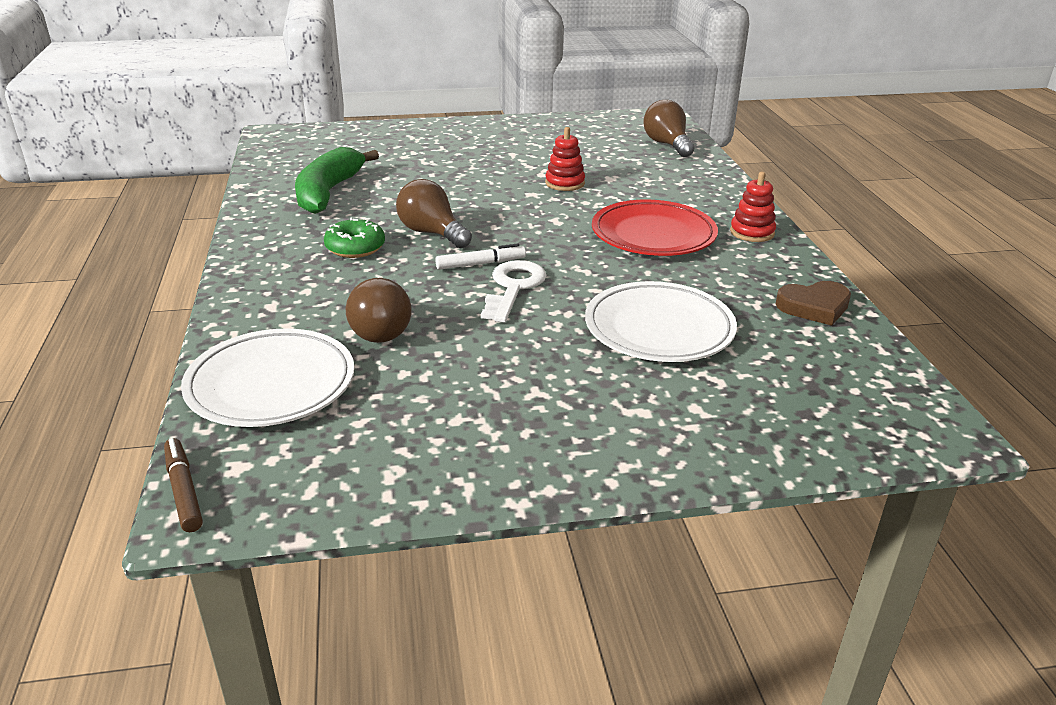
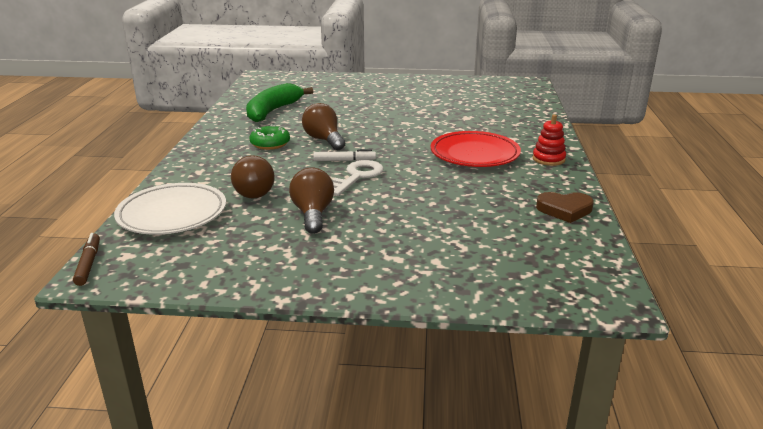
camera: 15 degrees right, 5 degrees down
red stacking toy [545,127,585,191] -> none
white plate [585,281,737,362] -> none
brown light bulb [643,100,694,157] -> brown light bulb moved to [289,167,334,234]

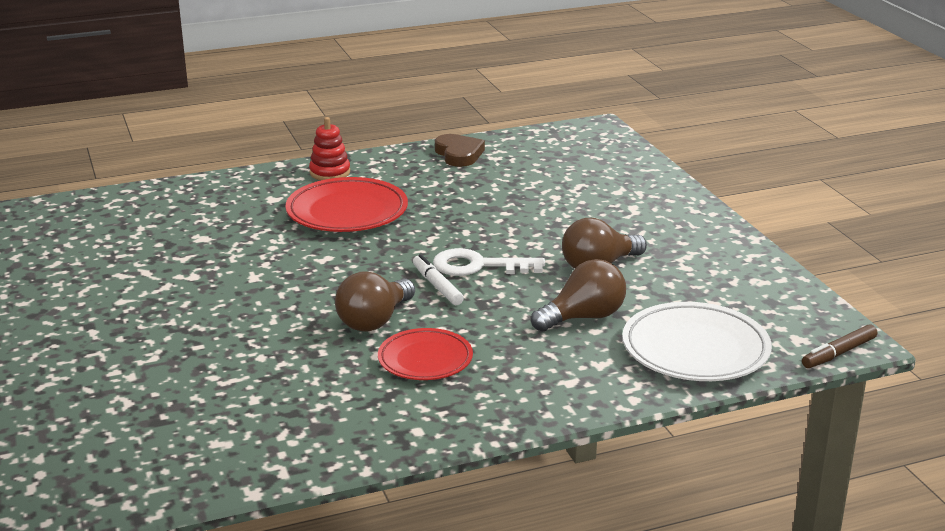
camera: 115 degrees left, 0 degrees up
green banana [246,83,313,122] -> none
green donut [249,125,290,150] -> red plate [378,328,473,380]

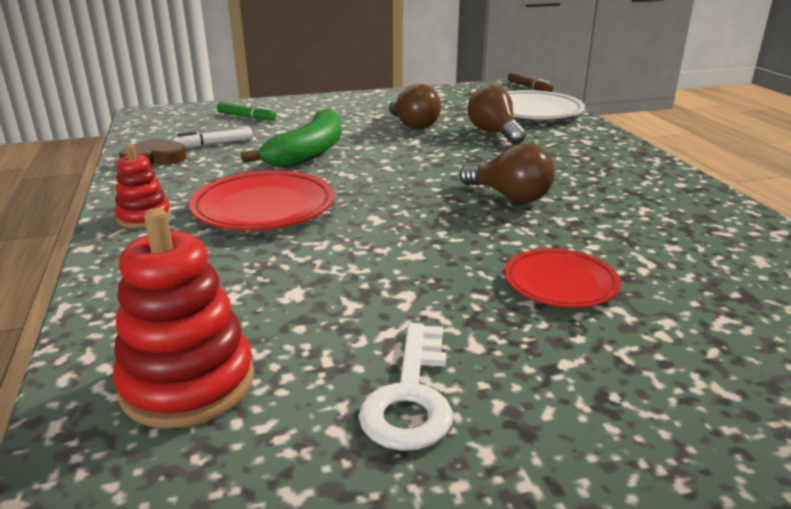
camera: 85 degrees left, 0 degrees up
red plate [378,328,473,380] -> red plate moved to [505,249,621,308]
white marker [413,254,464,305] -> white marker moved to [173,128,253,147]
white key [433,248,545,276] -> white key moved to [358,323,453,451]
none -> red stacking toy [113,208,254,429]
none -> green marker [217,102,276,121]
none -> green banana [241,109,342,168]

